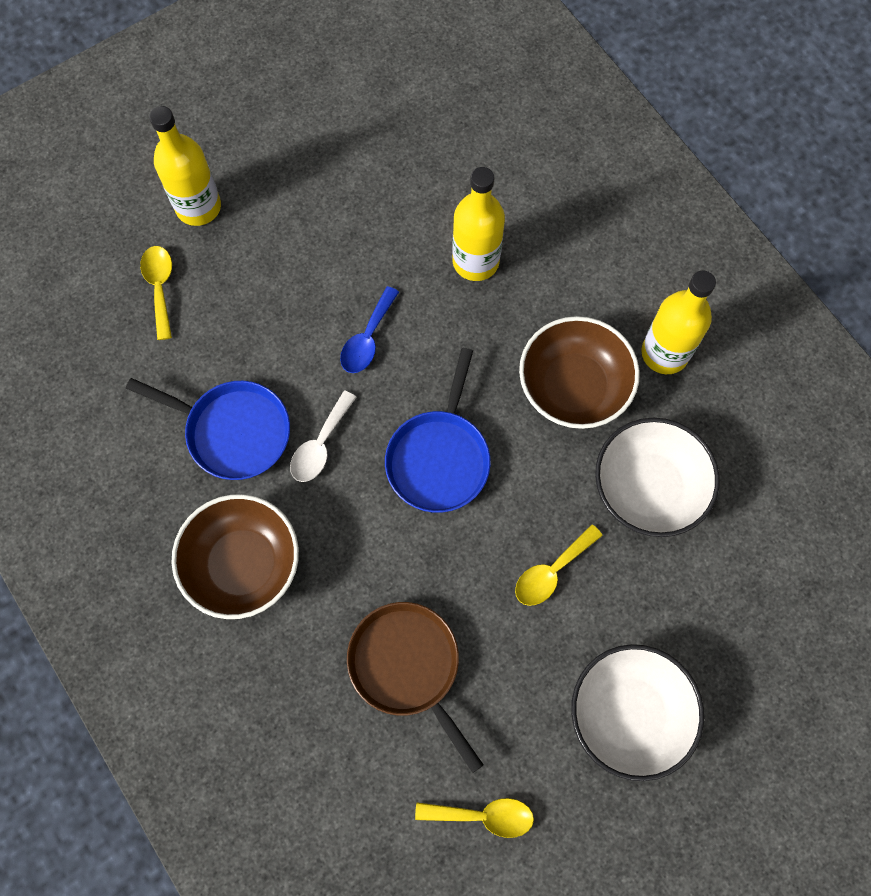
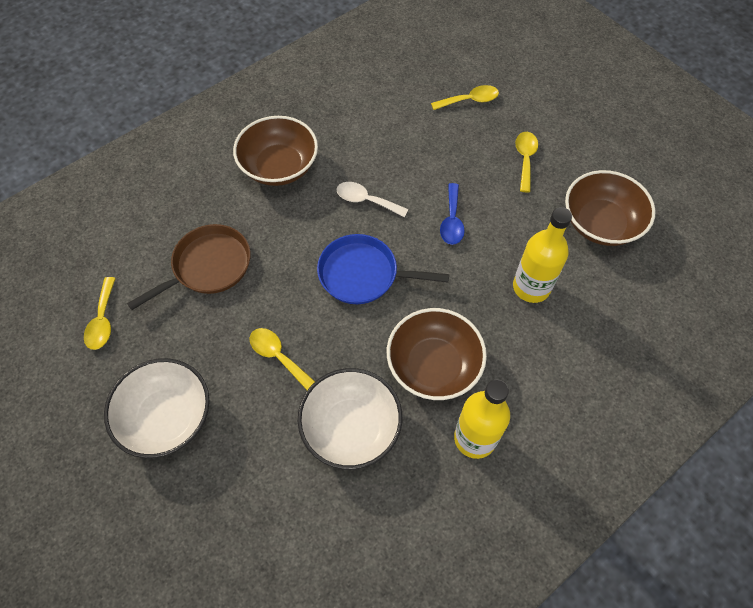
camera: 85 degrees right, 10 degrees down
blue pan [126,378,290,480] -> none
yellow bottle [149,106,221,226] -> none
blue spoon [340,286,399,373] -> blue spoon turned 105 degrees counterclockwise [440,183,465,245]
none -> yellow spoon [515,132,538,192]
none -> brown bowl [565,170,656,246]

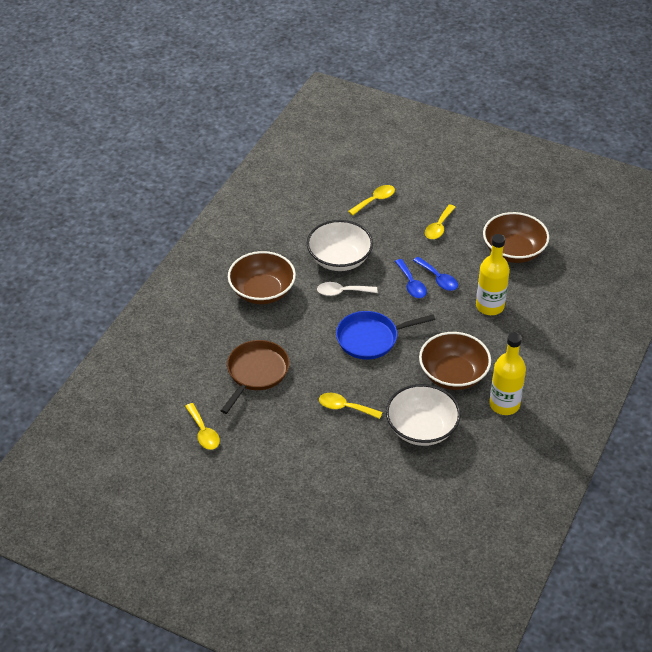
camera: 25 degrees left, 15 degrees down
white bowl [104,358,209,458] -> white bowl moved to [307,220,373,271]
yellow spoon [515,132,538,192] -> yellow spoon turned 135 degrees counterclockwise [425,204,456,239]
none -> blue spoon [413,257,458,291]

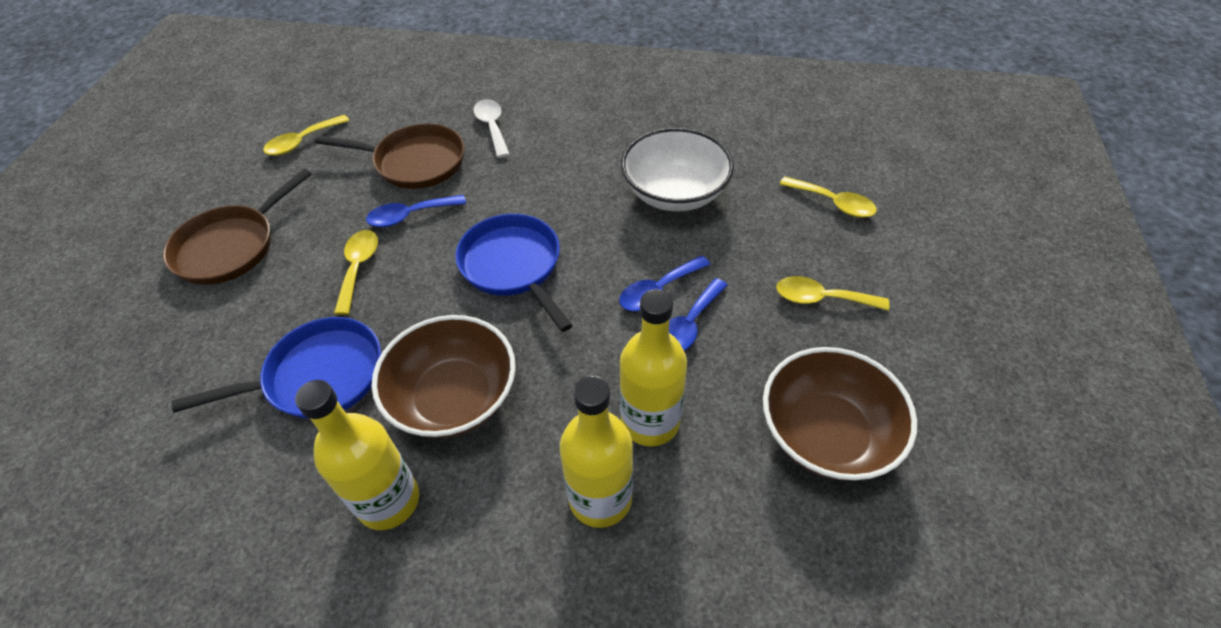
camera: 75 degrees right, 5 degrees up
brown bowl [228,251,296,304] -> none
white spoon [317,282,377,296] -> white spoon moved to [474,99,510,158]
white bowl [386,384,461,446] -> blue pan [172,317,381,419]
none -> brown pan [163,169,312,285]
none -> blue spoon [366,195,466,227]
none -> yellow bottle [560,376,633,528]

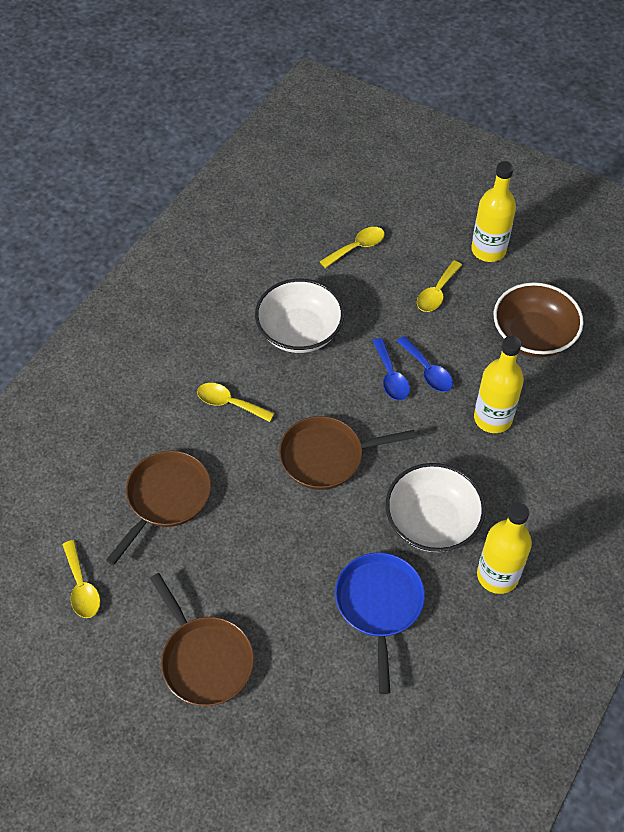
camera: 70 degrees left, 5 degrees up
yellow spoon [334,230,378,315] -> yellow spoon moved to [197,383,274,422]
blue spoon [366,195,466,227] -> none
brown bowl [372,315,516,438] -> white bowl [386,463,485,552]
blue pan [455,214,573,332] -> brown pan [279,416,416,490]
white spoon [474,99,510,158] -> none
yellow bottle [560,376,633,528] -> yellow bottle moved to [471,161,516,262]

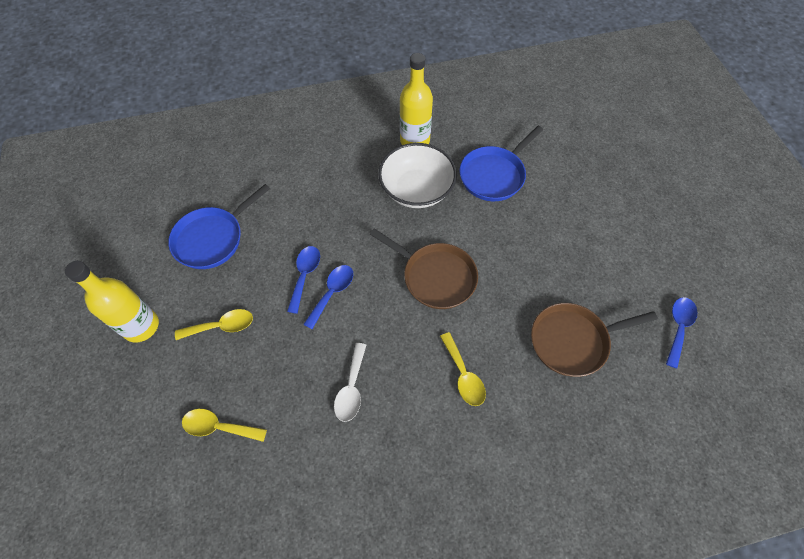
camera: 135 degrees left, 5 degrees up
yellow spoon [62,540,100,618] -> blue spoon [666,297,697,368]
brown pan [150,573,254,706] -> none
white bowl [255,279,344,353] -> white spoon [334,343,366,422]
yellow bottle [474,336,524,433] -> none
brown bowl [494,282,584,357] -> blue pan [168,184,270,269]

